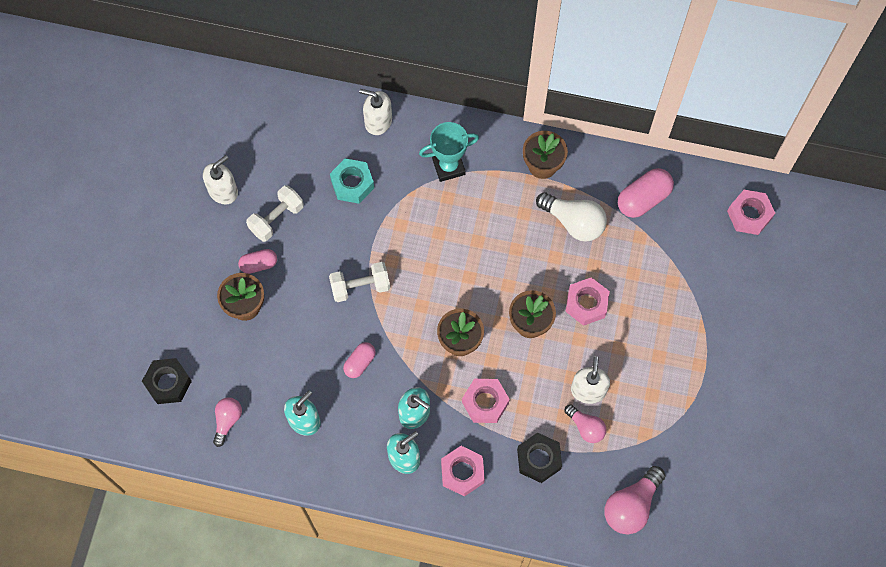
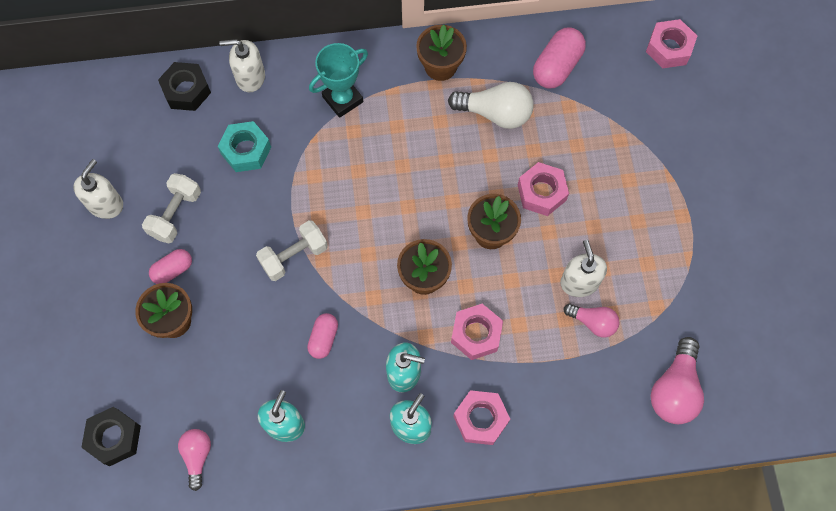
camera: 20 degrees left, 0 degrees up
black nut [517,433,562,483] -> black nut moved to [158,62,211,111]

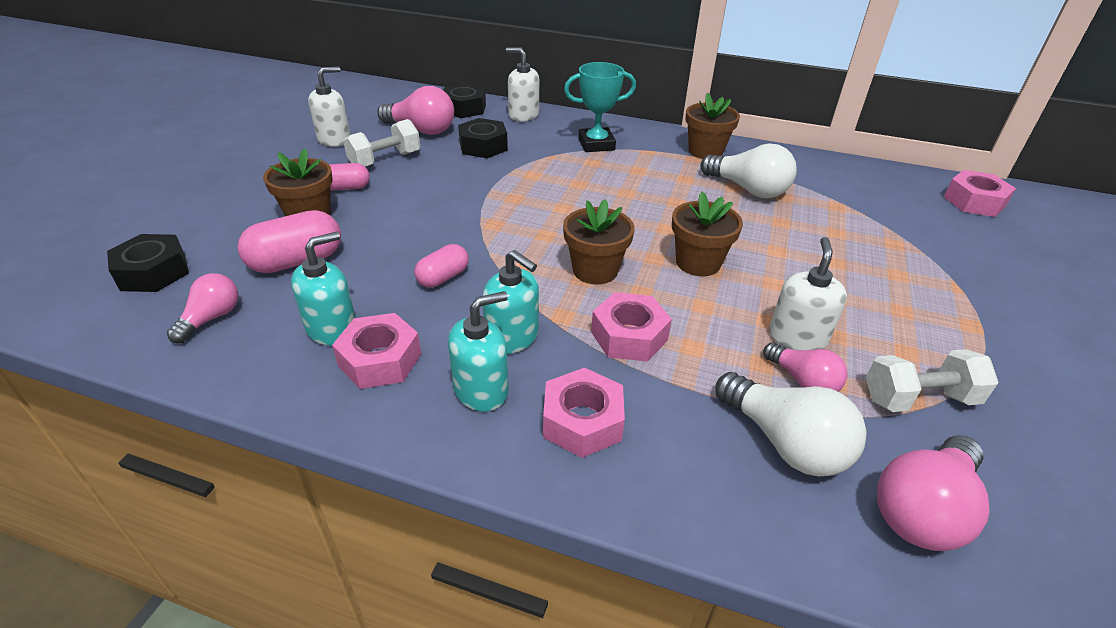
camera: 25 degrees right, 30 degrees down
turquoise nut [218,121,271,172] -> black nut [458,118,508,158]
white dumbbell [256,220,328,281] -> white dumbbell moved to [866,349,999,412]
pink nut [518,162,569,216] -> pink nut moved to [332,313,421,389]
pink capsule [533,28,586,88] -> pink capsule moved to [238,210,341,273]
none -> pink light bulb [377,86,454,135]
none -> white light bulb [715,372,867,477]

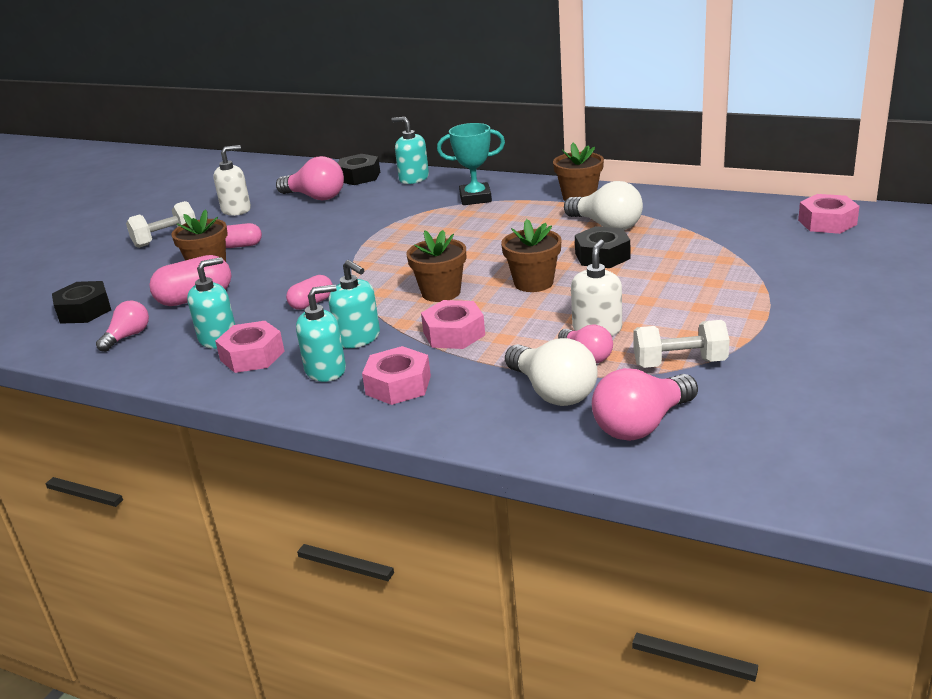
camera: 10 degrees right, 10 degrees down
white dumbbell [343,119,420,167] -> white dumbbell moved to [126,201,196,248]
black nut [458,118,508,158] -> black nut moved to [575,226,630,268]
white soap dispenser [506,48,539,122] -> turquoise soap dispenser [392,117,429,184]

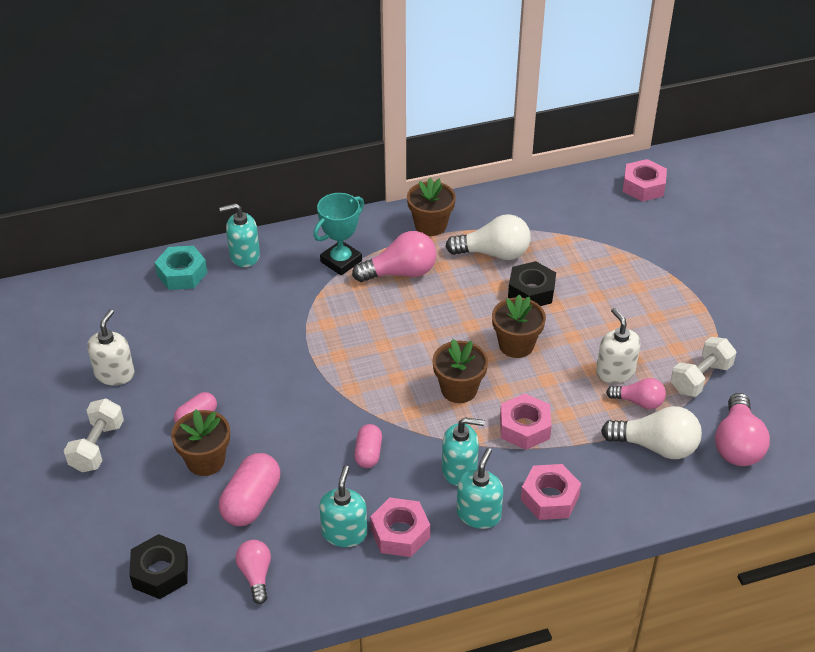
camera: 45 degrees left, 15 degrees up
pink light bulb [276,156,344,200] -> pink light bulb moved to [352,231,436,282]
black nut [338,154,380,185] -> turquoise nut [155,246,207,290]

